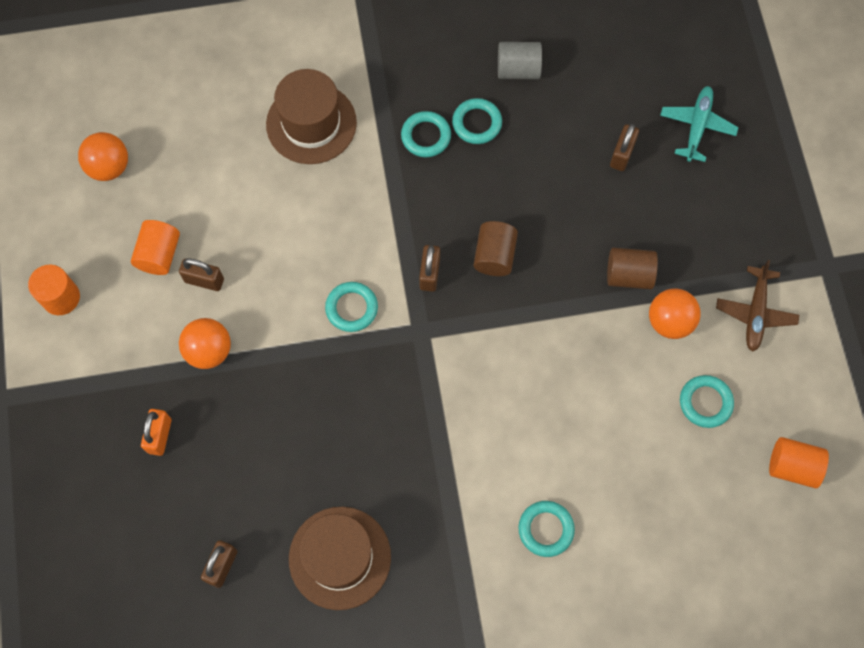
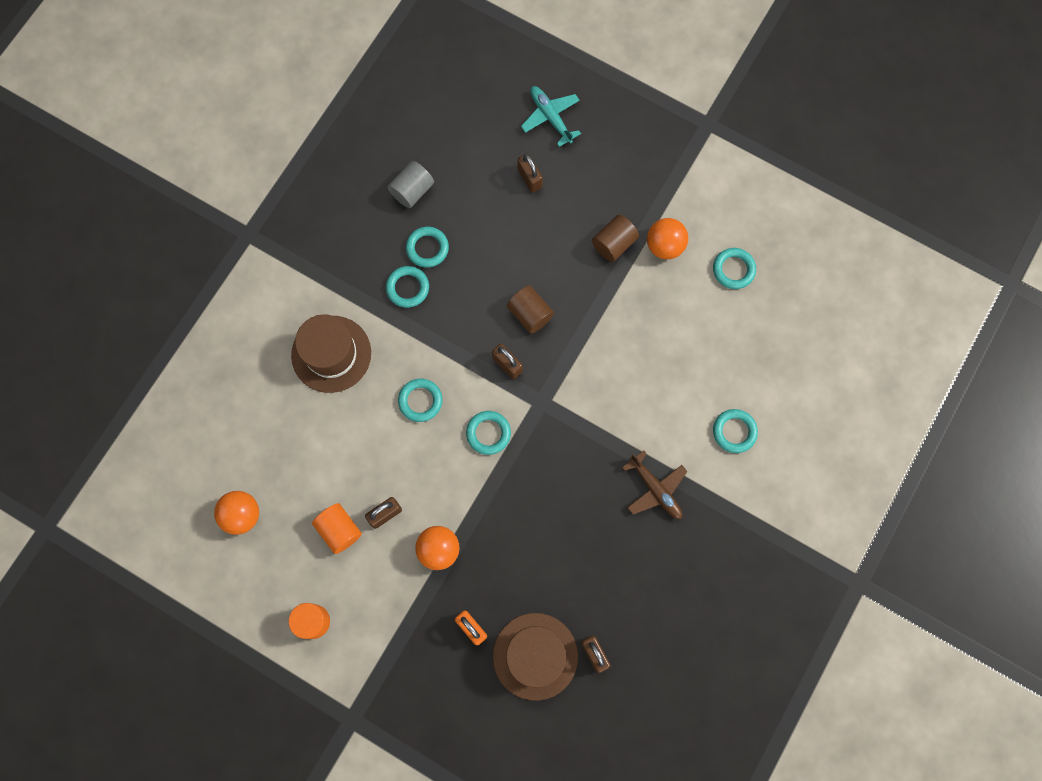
camera: 50 degrees left, 5 degrees up
brown hat [289,507,391,610] -> brown hat moved to [493,613,578,701]
brown plane [716,260,799,352] -> brown plane moved to [622,450,687,519]
orange cylinder [769,437,829,488] -> none
none -> turquoise ring [398,379,443,422]

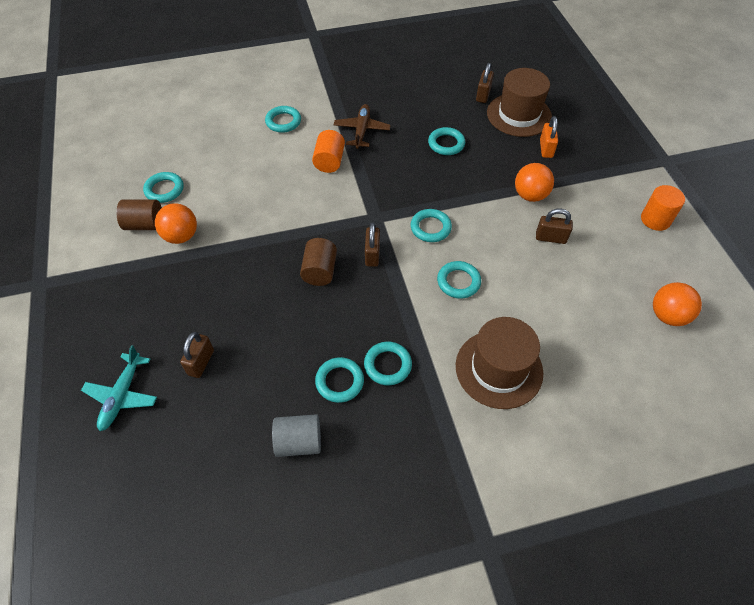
camera: 135 degrees left, 20 degrees down
orange cylinder [312,503,362,554] -> orange cylinder moved to [312,130,345,173]
brown cylinder [592,215,639,262] -> brown cylinder moved to [117,199,162,230]
none -> turquoise ring [428,127,465,155]

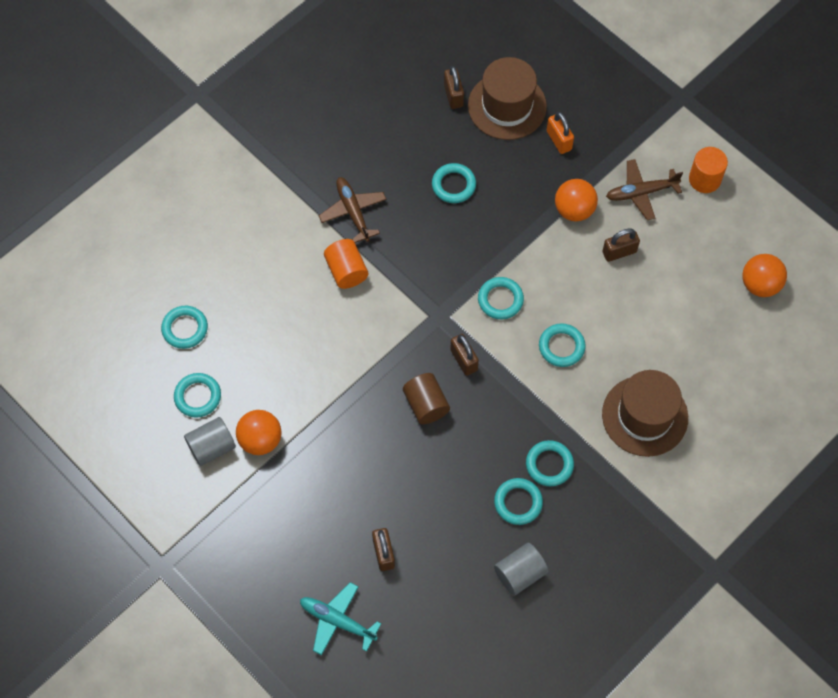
camera: 30 degrees left, 10 degrees up
turquoise plane [81,345,157,431] -> turquoise plane turned 135 degrees clockwise [300,582,381,655]
brown cylinder [117,199,162,230] -> grey cylinder [184,417,236,466]
turquoise ring [265,106,301,133] -> turquoise ring moved to [161,306,208,349]
none -> brown plane [606,159,683,220]

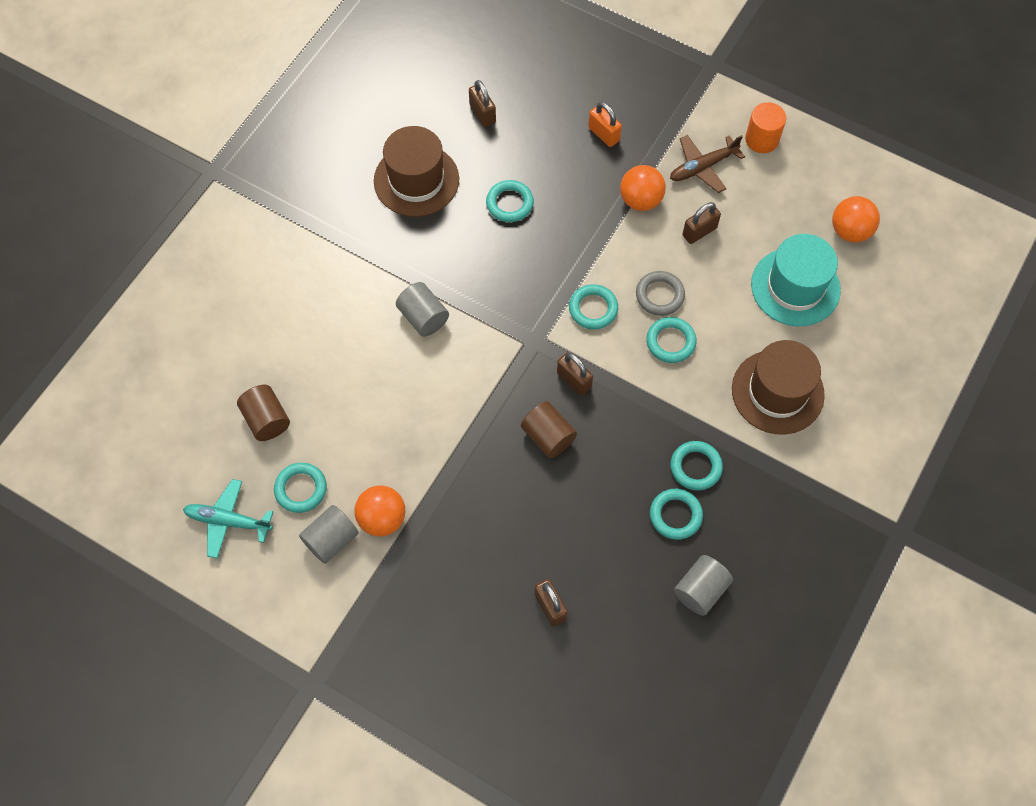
camera: 15 degrees left, 0 degrees up
turquoise ring [161,306,208,349] -> brown cylinder [237,385,290,441]
turquoise plane [300,582,381,655] -> turquoise plane moved to [183,479,273,559]
brown plane [319,177,387,243] -> none
orange cylinder [324,239,368,289] -> grey cylinder [396,282,449,337]
brown hat [468,57,547,140] -> brown hat moved to [374,126,459,217]
none -> grey ring [636,271,685,316]
none -> turquoise hat [751,234,841,326]

